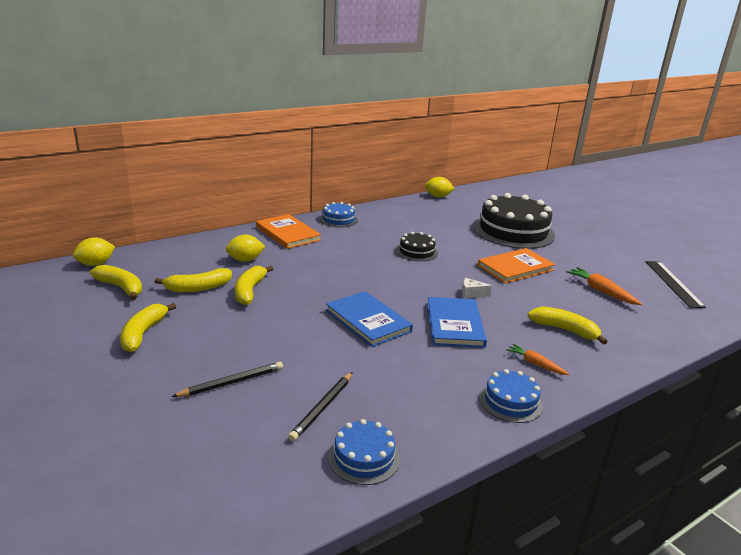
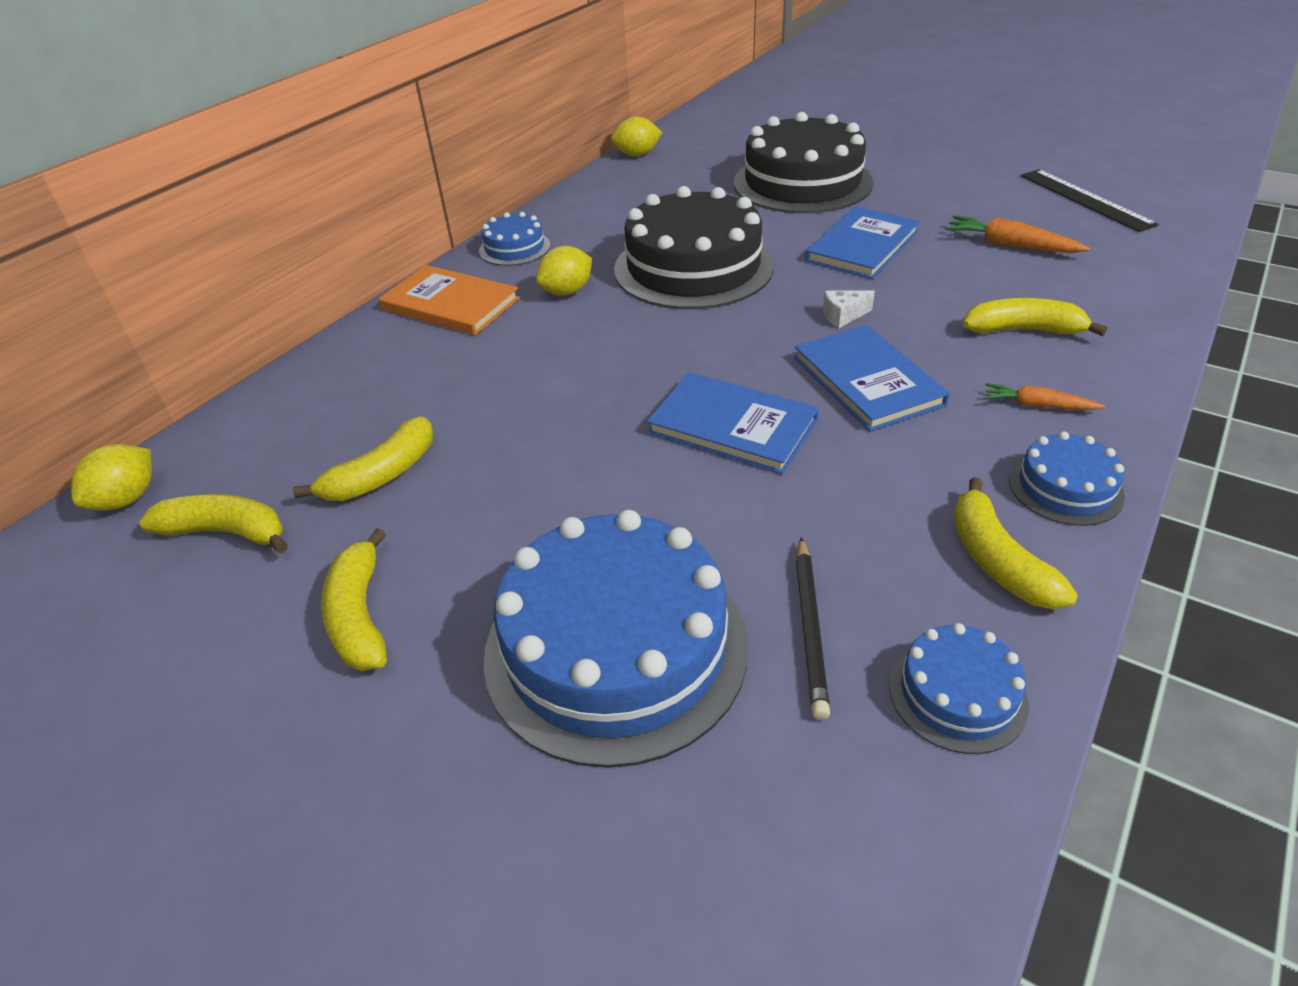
camera: 20 degrees left, 15 degrees up
black pencil [171,362,283,397] -> blue cake [483,510,748,768]
yellow lemon [225,235,265,262] -> yellow lemon moved to [536,246,592,296]
yellow banana [235,266,273,305] -> yellow banana moved to [953,477,1078,609]
black cake [396,232,438,261] -> black cake [614,186,774,309], size x2.11
orange book [477,248,555,284] -> blue book [805,206,920,279]

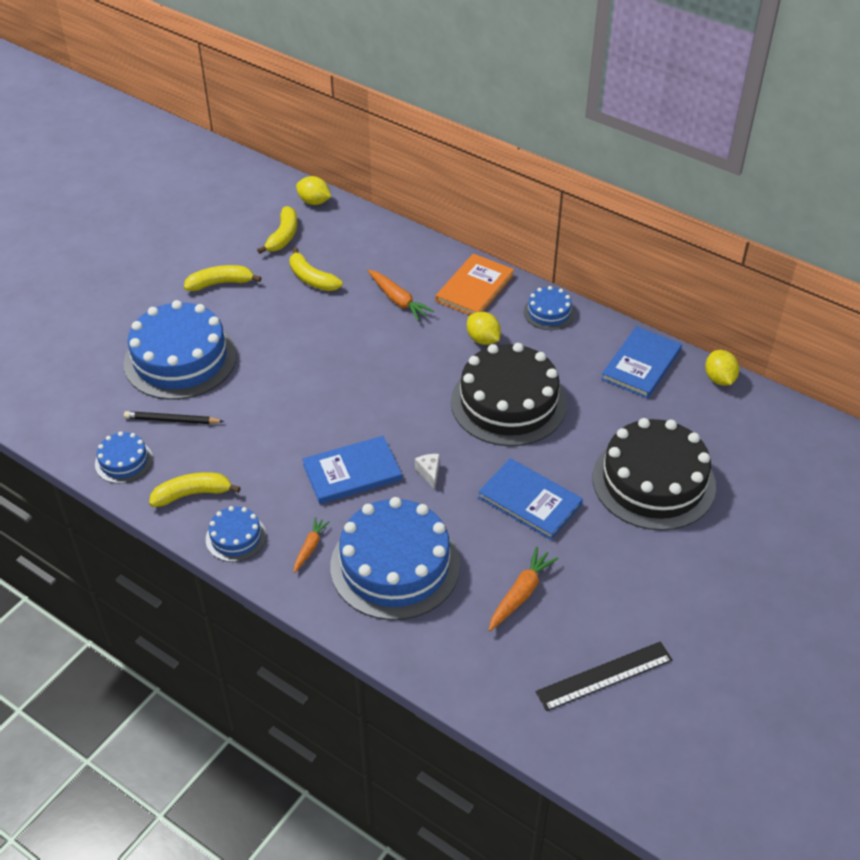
camera: 90 degrees right, 5 degrees up
blue book [647,372,819,474] -> blue book moved to [601,326,682,399]
yellow banana [963,298,1107,336] -> blue cake [330,497,460,620]
none -> orange carrot [368,270,434,321]

